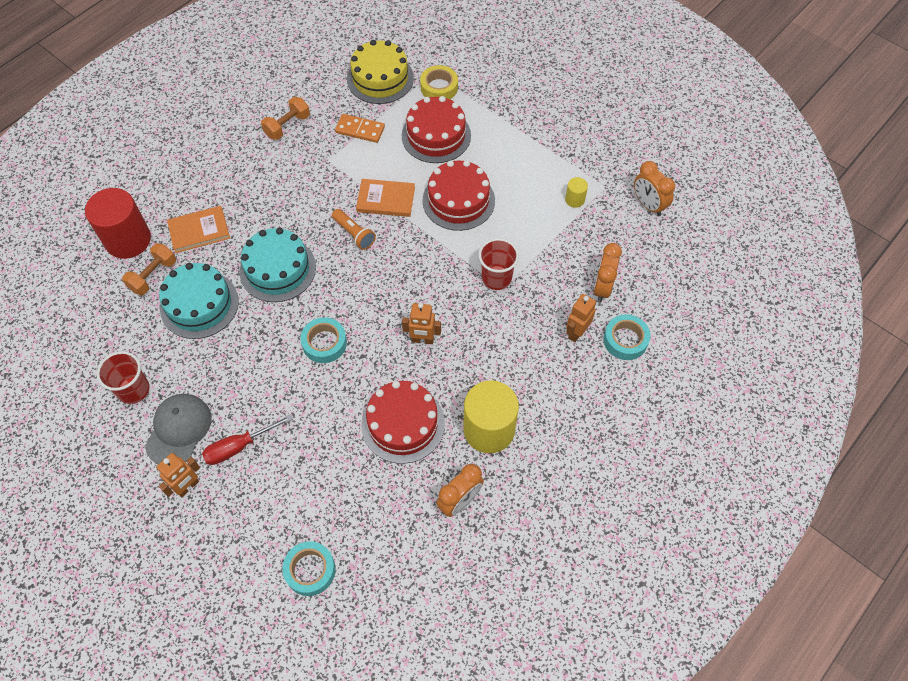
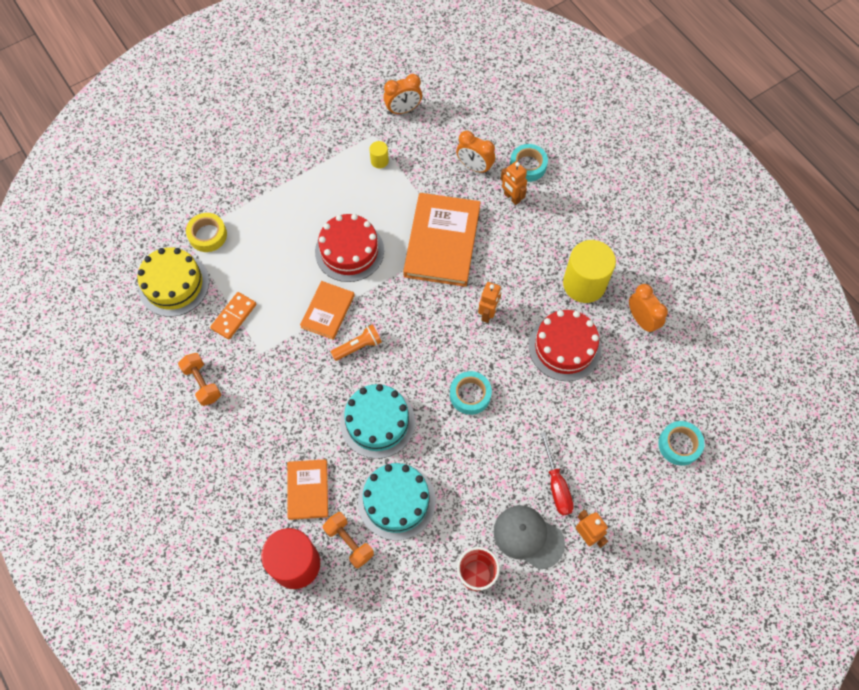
camera: 75 degrees left, 5 degrees up
red cake [402,96,471,163] -> none
red cup [478,238,519,290] -> orange book [403,193,481,287]

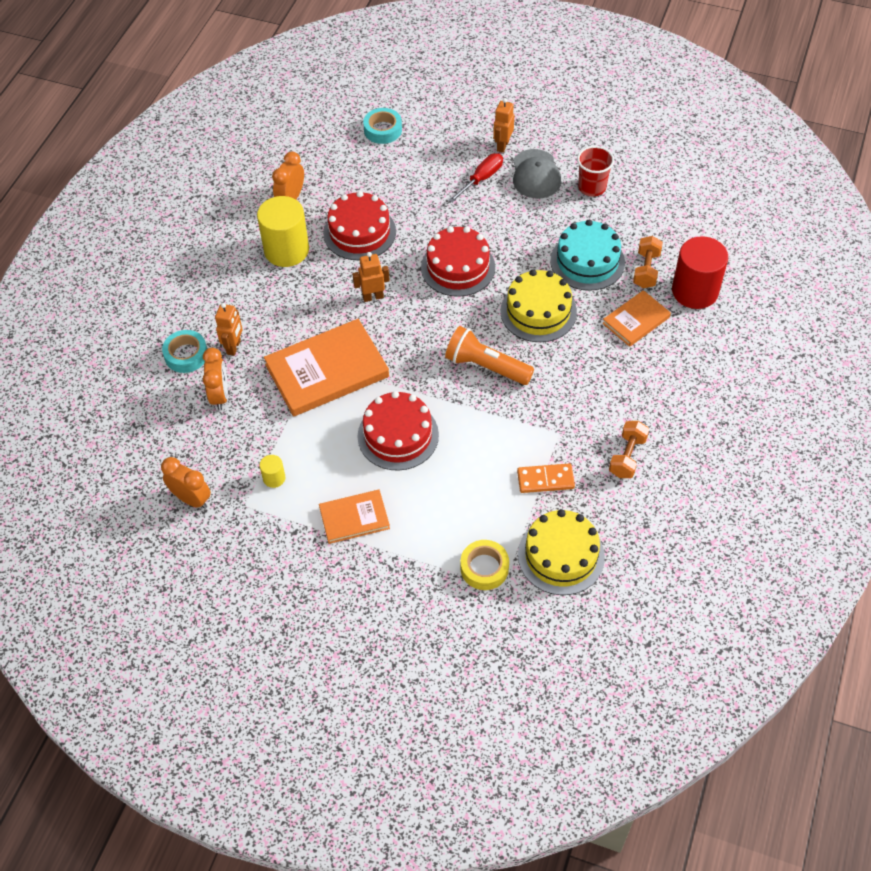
camera: 125 degrees left, 10 degrees down
orange book [300,281,355,340] -> orange book moved to [319,490,390,544]
orange flashlight [331,324,382,361] -> orange flashlight [445,326,534,385], size x1.59
turquoise cake [340,384,415,459] -> yellow cake [500,270,577,342]
turquoise tape [450,371,492,415] -> red cake [421,226,495,297]

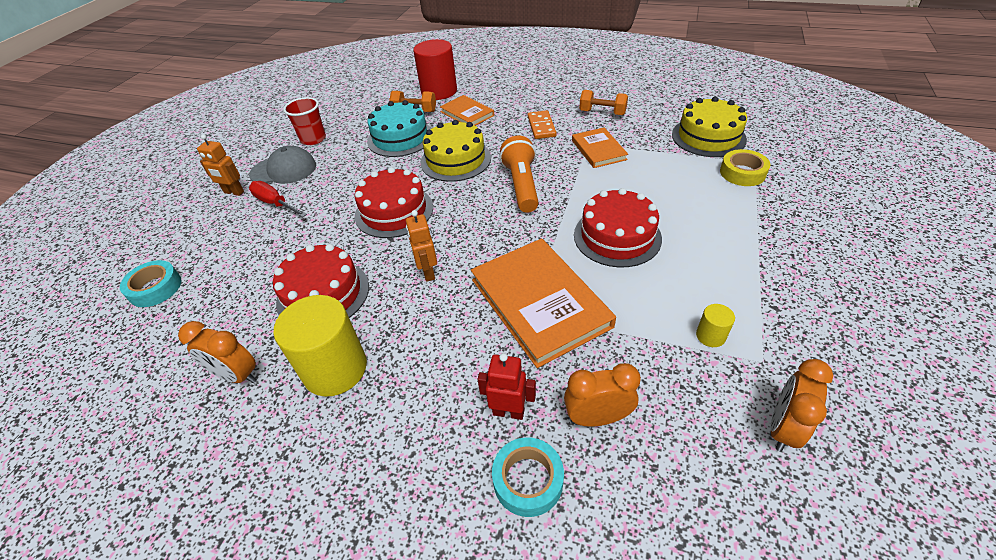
camera: 90 degrees left, 10 degrees down
orange robot [215,303,243,356] -> red robot [478,353,536,420]
orange book [319,490,390,544] -> orange book moved to [572,127,628,168]
orange flashlight [445,326,534,385] -> orange flashlight turned 150 degrees clockwise [500,136,539,213]
orange domino [517,463,575,493] -> orange domino moved to [528,110,557,139]

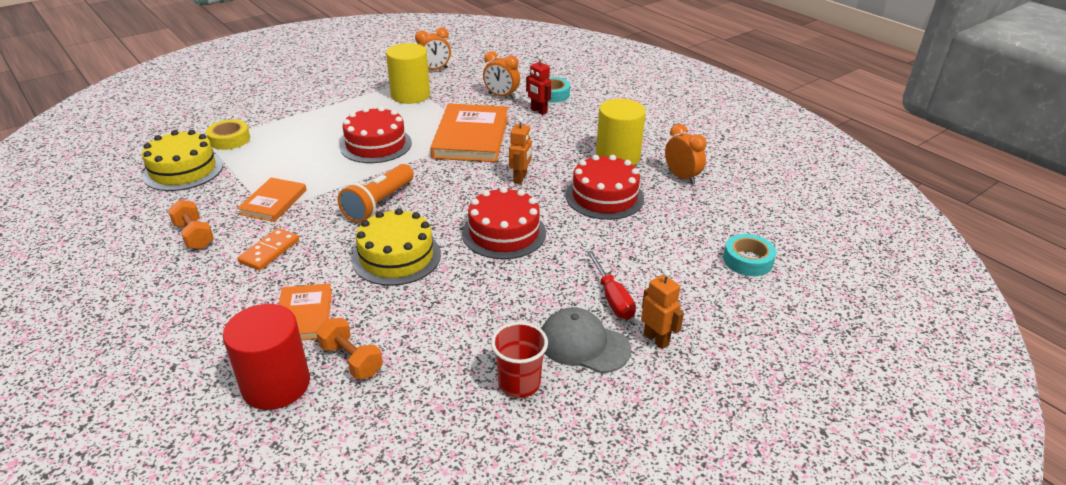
camera: 150 degrees left, 10 degrees down
turquoise cake [367,100,432,157] -> none
yellow cylinder [696,304,735,347] -> yellow cylinder [386,43,430,104], size x2.27

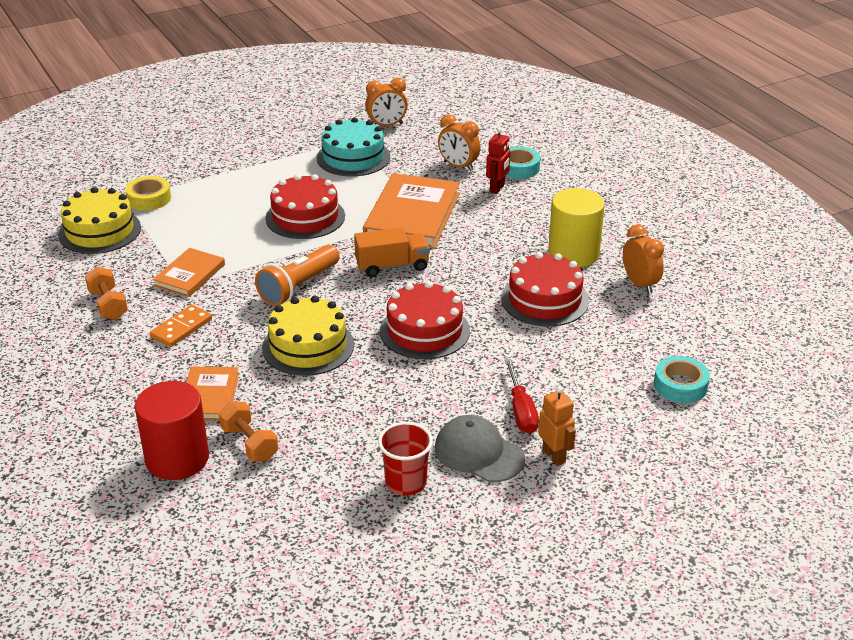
camera: 10 degrees right, 0 degrees up
yellow cylinder [386,43,430,104] -> turquoise cake [317,117,390,176]
orange robot [509,118,532,184] -> none
red robot [526,56,551,115] -> red robot turned 120 degrees counterclockwise [486,128,510,194]
none -> orange truck [354,228,430,277]

